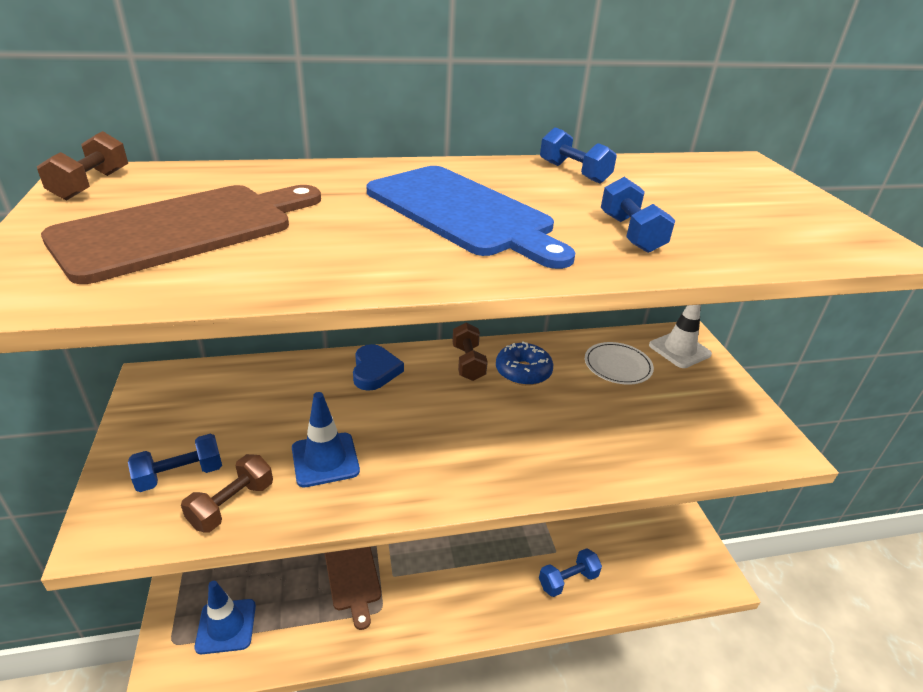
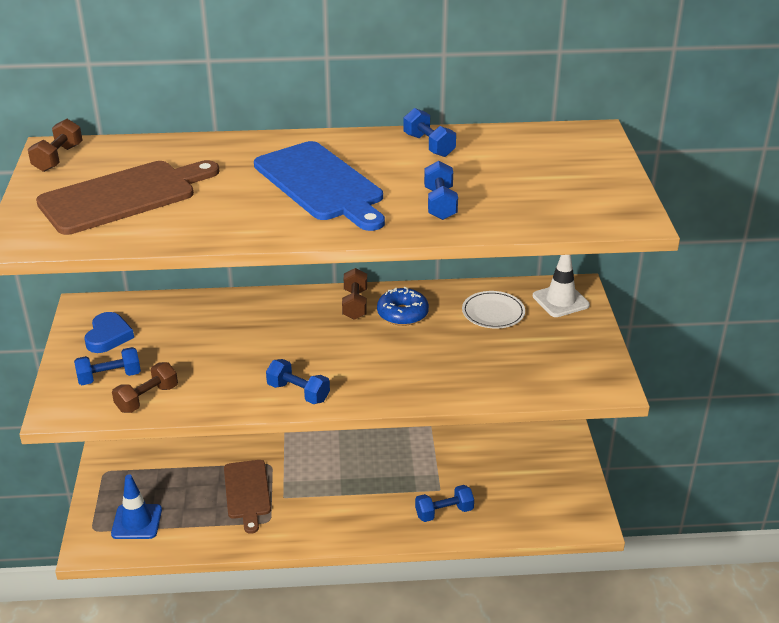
camera: 10 degrees right, 0 degrees up
blue traffic cone [292,392,360,487] -> none
blue heart [353,344,404,391] -> blue heart moved to [85,312,134,353]
none -> blue dumbbell [266,359,330,404]

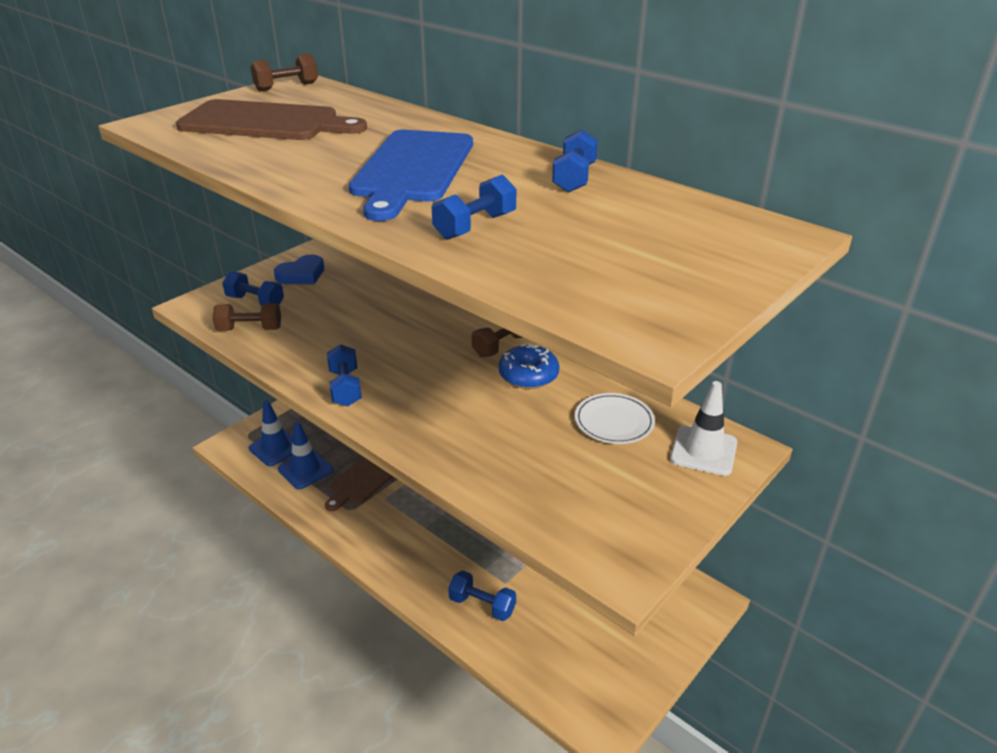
camera: 45 degrees right, 0 degrees up
none -> blue traffic cone [278,422,333,489]

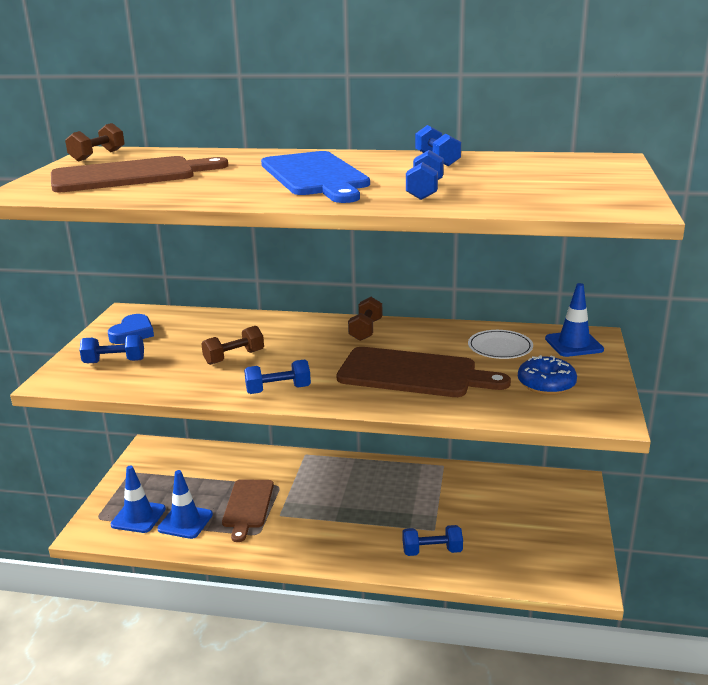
camera: 30 degrees left, 10 degrees down
brown dumbbell [213,303,281,331] -> brown dumbbell moved to [201,326,264,365]
blue dumbbell [327,344,362,406] -> blue dumbbell turned 60 degrees counterclockwise [244,359,311,394]
blue donut [499,343,559,389] -> blue donut moved to [518,355,577,395]
white traffic cone [670,381,737,476] -> blue traffic cone [545,283,604,357]
none -> brown cutting board [337,347,511,397]

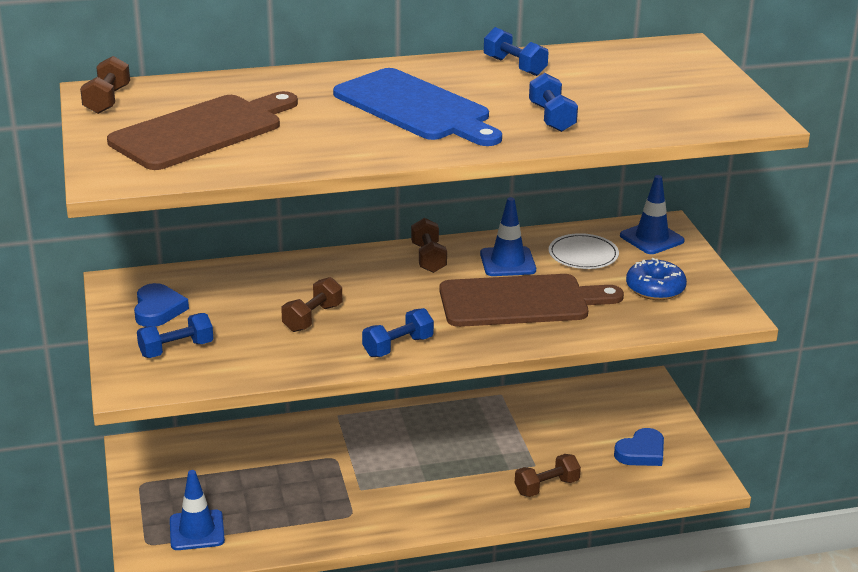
camera: 25 degrees left, 5 degrees up
blue traffic cone [158,470,213,539] -> blue traffic cone moved to [480,197,536,276]
brown cutting board [222,479,274,542] -> none
blue dumbbell [403,525,463,556] -> brown dumbbell [515,454,581,497]
none -> blue heart [614,428,664,466]

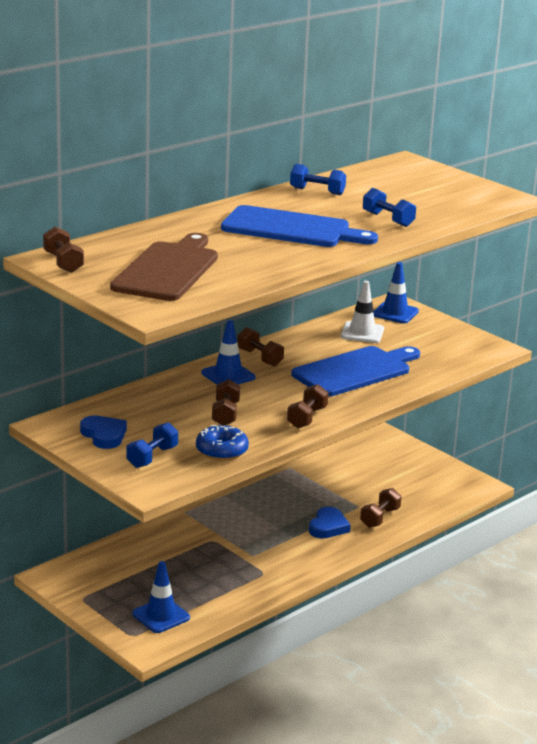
camera: 30 degrees left, 5 degrees down
blue dumbbell [362,308,434,357] -> brown dumbbell [287,384,329,429]
brown cutting board [439,274,624,327] -> blue cutting board [291,346,420,397]
blue traffic cone [480,197,536,276] -> blue traffic cone moved to [201,320,256,384]
white plate [549,233,619,269] -> white traffic cone [341,281,384,343]
blue heart [614,428,664,466] -> blue heart moved to [309,507,351,539]
blue donut [626,258,687,300] -> blue donut moved to [196,425,249,461]

